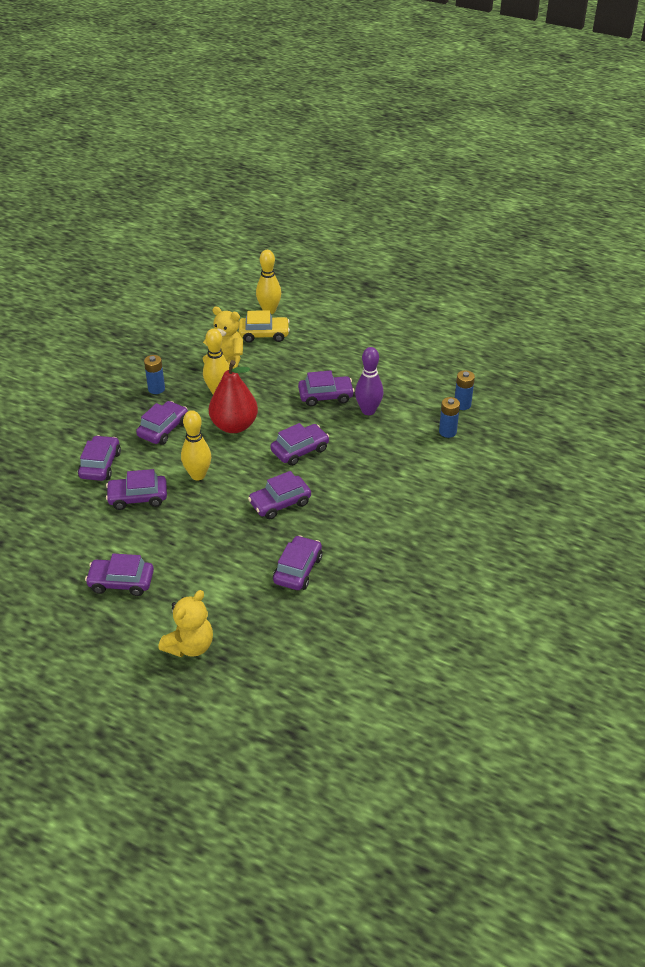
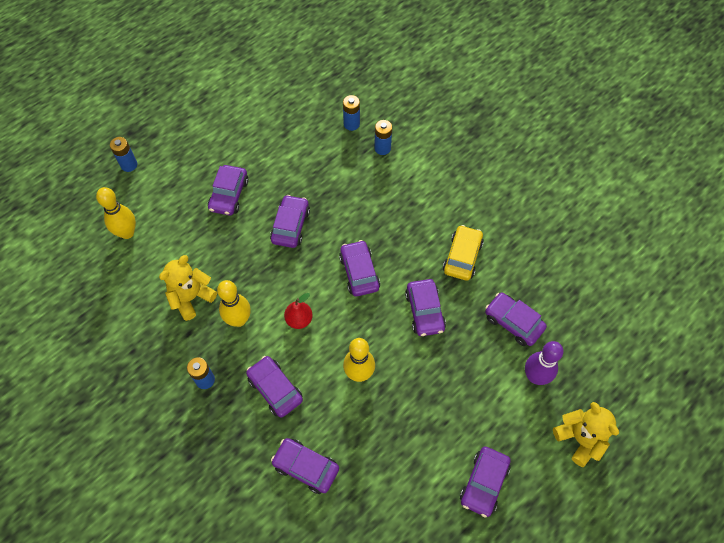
camera: 70 degrees left, 20 degrees up
purple car [106,469,167,510] -> purple car moved to [208,165,248,215]
red pear [209,360,258,433] -> red pear [284,293,313,329], size x0.54
yellow car [239,310,290,343] -> yellow car moved to [443,225,484,281]
purple bowling pin [355,347,383,415] -> purple bowling pin moved to [525,341,563,385]
none -> blue battery [110,137,137,172]

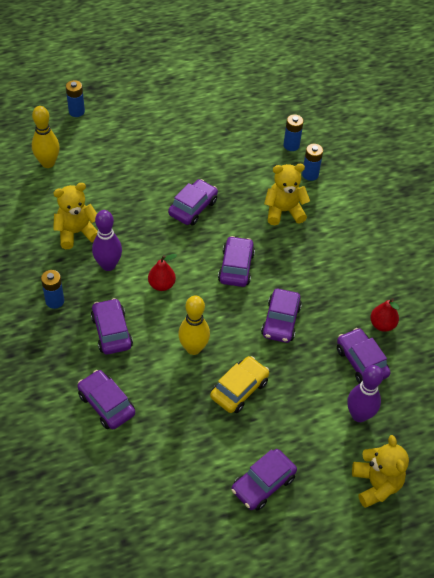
camera: 20 degrees right, 10 degrees down
purple car [208,165,248,215] -> none
yellow bowling pin [217,280,251,327] -> purple bowling pin [92,210,122,271]
yellow car [443,225,484,281] -> yellow car moved to [210,356,269,413]
none -> yellow teddy bear [264,164,310,225]
none -> red pear [370,298,399,332]

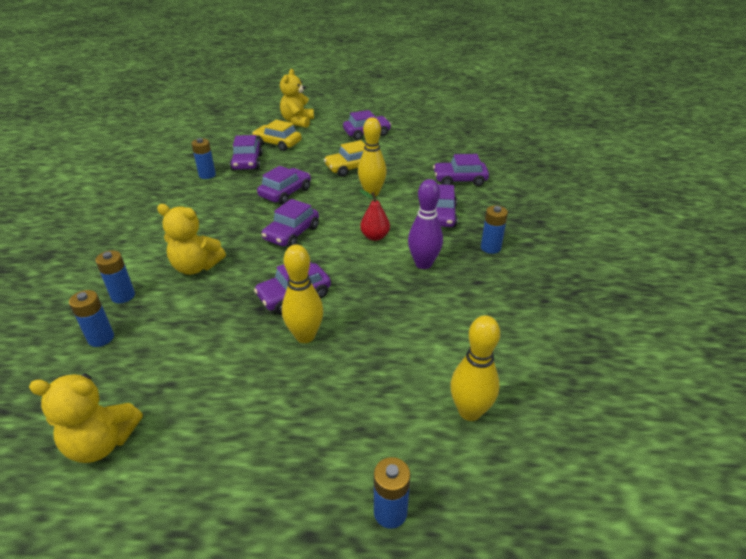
camera: 155 degrees left, 15 degrees down
yellow teddy bear [53,183,98,249] -> yellow teddy bear moved to [29,373,143,463]
purple car [77,370,135,429] -> purple car turned 105 degrees clockwise [433,154,489,186]
purple bowling pin [347,365,383,422] -> yellow car [252,120,302,151]
red pear [370,298,399,332] -> blue battery [191,138,216,179]
none -> yellow bowling pin [282,244,323,343]

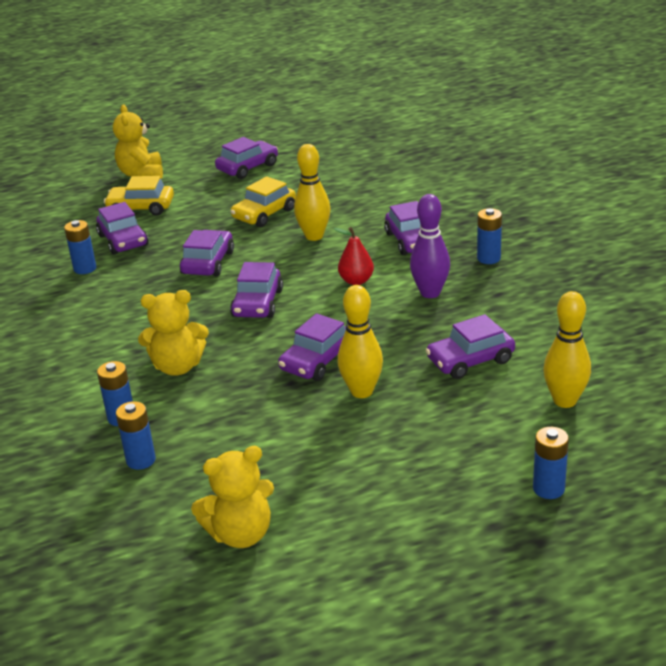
camera: 20 degrees left, 5 degrees down
purple car [433,154,489,186] -> purple car moved to [425,314,515,379]

